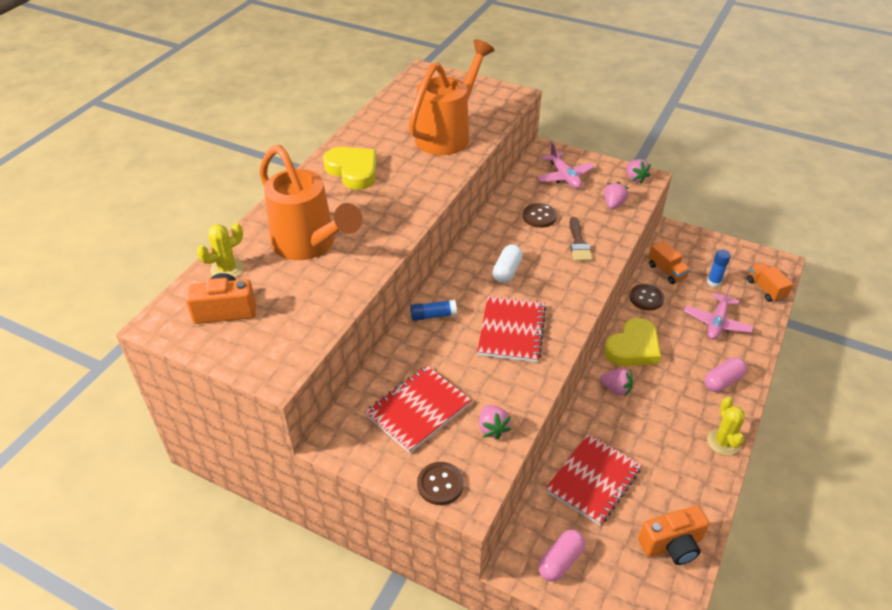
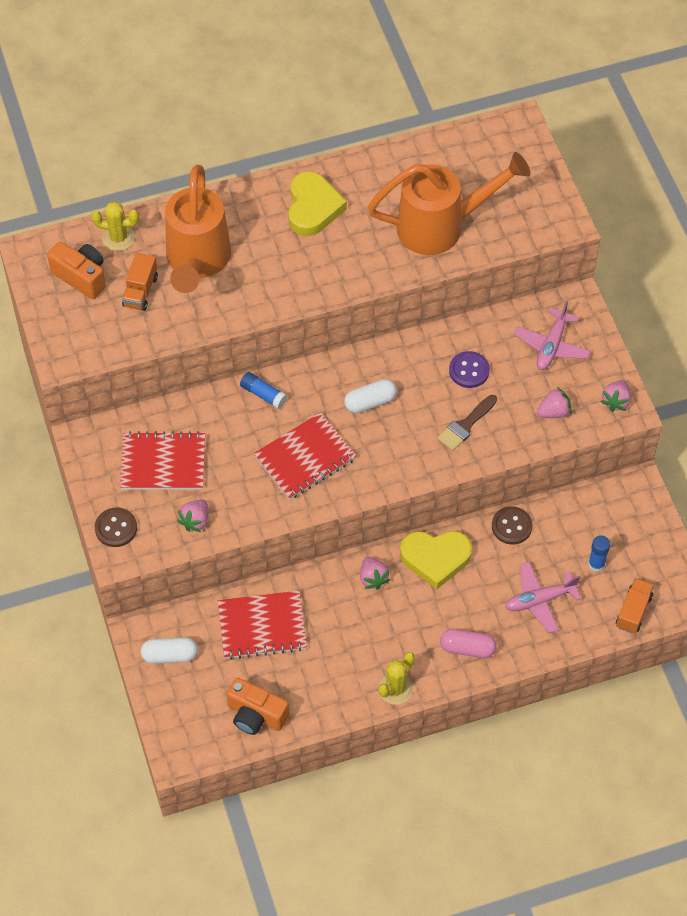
camera: 45 degrees right, 15 degrees up
brown button [523,203,557,228] -> purple button [449,351,490,388]
pink capsule [538,529,585,582] -> white capsule [141,637,198,664]
orange truck [648,241,690,284] -> orange truck moved to [122,253,158,311]

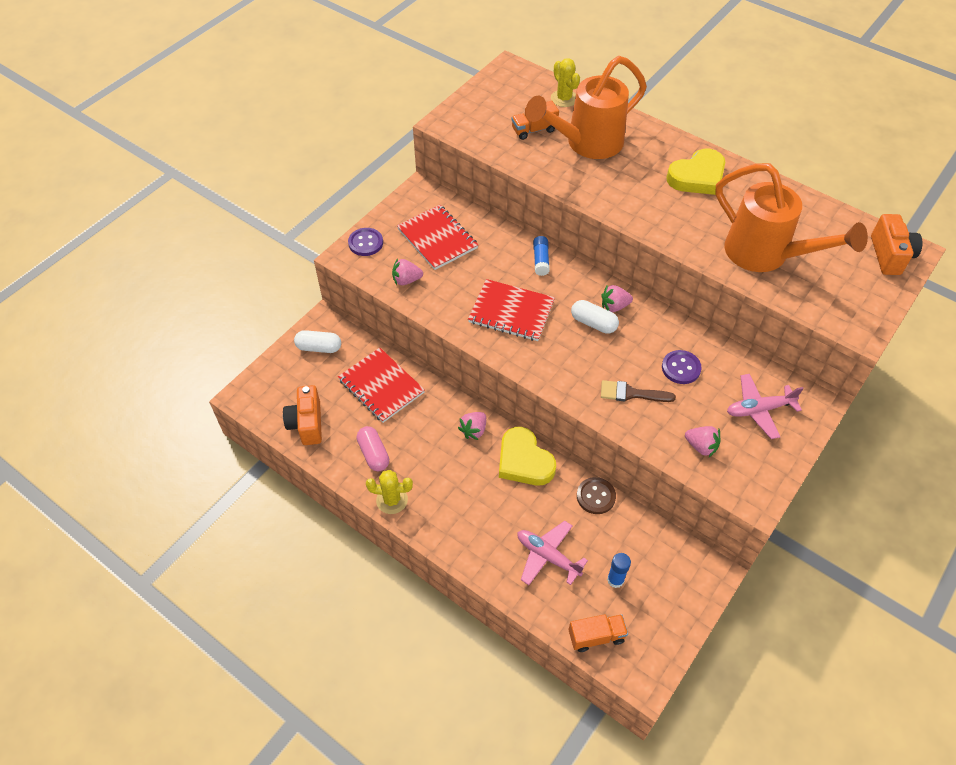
camera: 55 degrees right, 5 degrees down
orange camera [47,242,106,299] -> orange camera moved to [871,214,923,275]
brown button [95,507,137,547] -> purple button [348,228,383,256]
white capsule [141,637,198,664] -> white capsule turned 45 degrees counterclockwise [294,330,341,353]
pink capsule [440,629,497,658] -> pink capsule moved to [357,426,389,471]
pink strawberry [600,380,631,412] -> pink strawberry moved to [602,285,633,312]

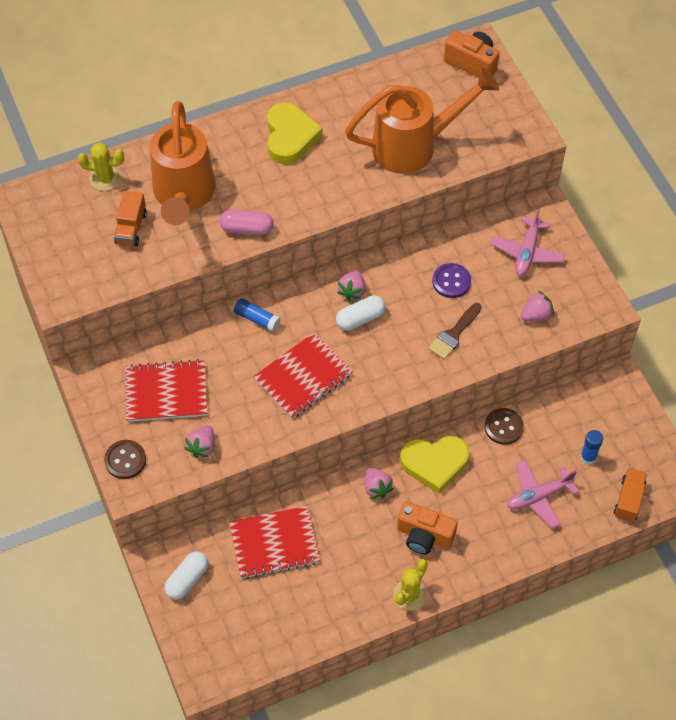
camera: 60 degrees left, 5 degrees up
orange camera [283,385,322,445] -> orange camera moved to [397,501,458,554]
purple button [348,228,383,256] -> brown button [104,440,146,479]
pink capsule [357,426,389,471] -> pink capsule moved to [220,209,274,235]

